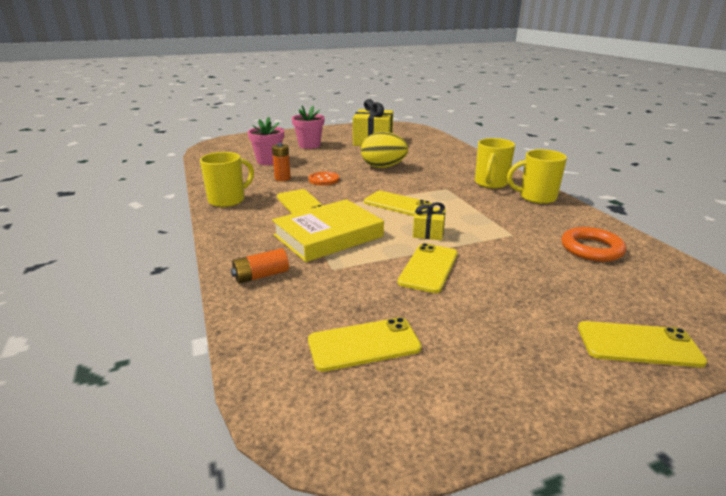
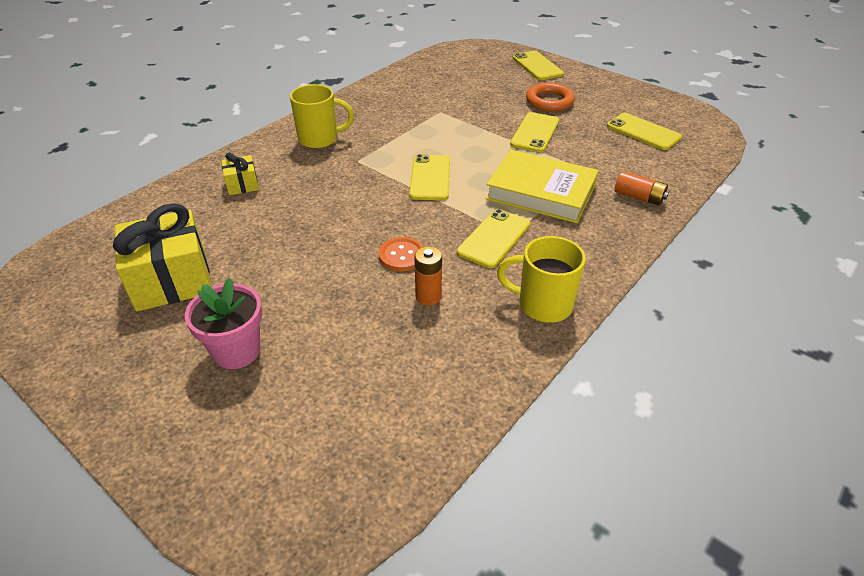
camera: 120 degrees left, 15 degrees up
pink flower pot [248,117,284,165] -> none
yellow egg [361,132,408,168] -> none
yellow phone [398,243,458,293] -> yellow phone turned 60 degrees counterclockwise [510,112,559,152]
yellow gift [413,202,446,240] -> yellow gift moved to [221,152,259,195]
yellow mug [507,149,567,204] -> none
orange ring [561,227,626,262] -> orange ring moved to [526,83,575,111]

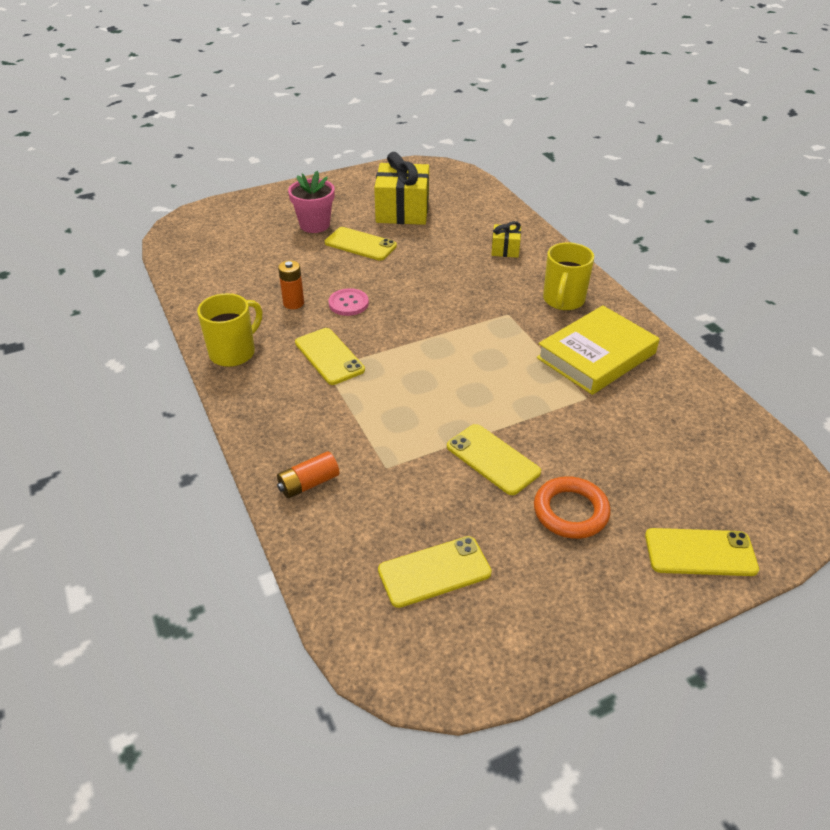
camera: 115 degrees right, 0 degrees up
orange button [379,237,424,272] -> pink button [328,288,369,316]
yellow phone [409,154,450,200] -> yellow phone moved to [325,227,397,261]
yellow book [486,150,599,223] -> yellow book moved to [537,305,660,395]

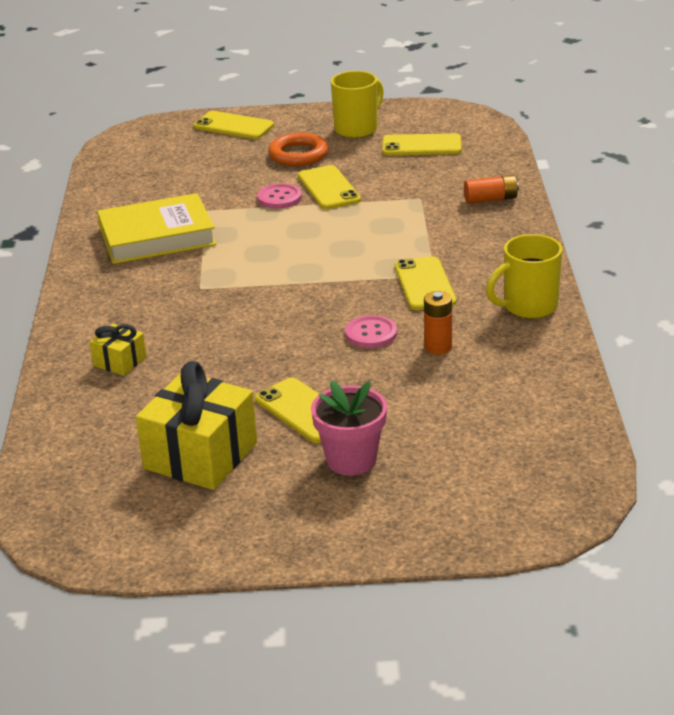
camera: 155 degrees left, 10 degrees down
yellow mug [543,242,594,311] -> yellow mug moved to [331,71,384,138]
none -> pink button [257,183,302,209]

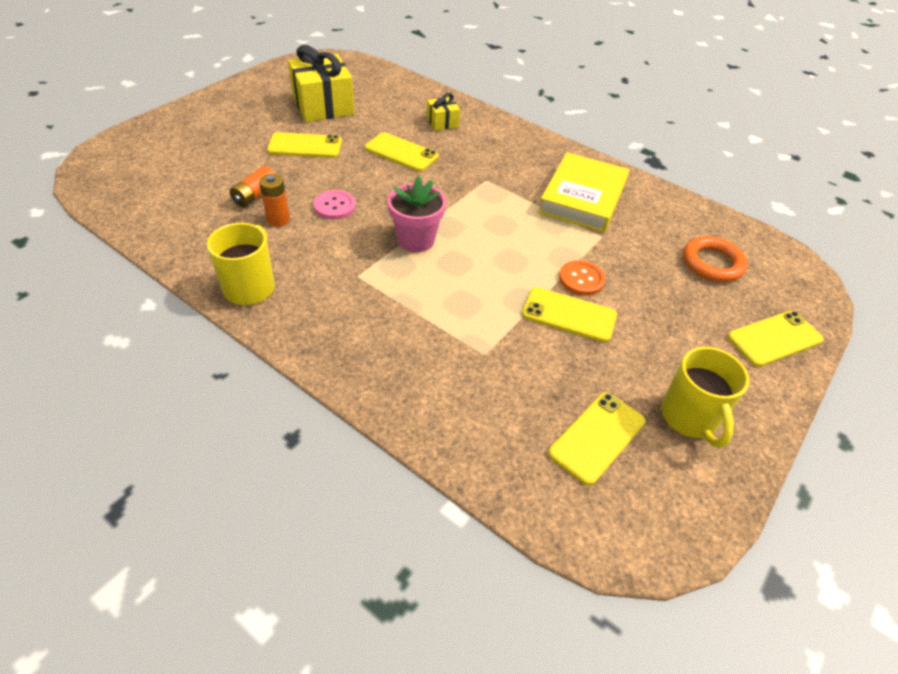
camera: 125 degrees right, 15 degrees up
pink button [257,183,302,209] -> orange button [559,260,605,296]
orange ring [268,132,328,166] -> orange ring moved to [683,236,747,282]
pink flower pot [311,380,387,476] -> pink flower pot moved to [388,176,446,252]
yellow phone [395,256,456,310] -> yellow phone moved to [365,132,438,172]
orange battery [464,175,519,204] -> orange battery moved to [230,166,275,207]

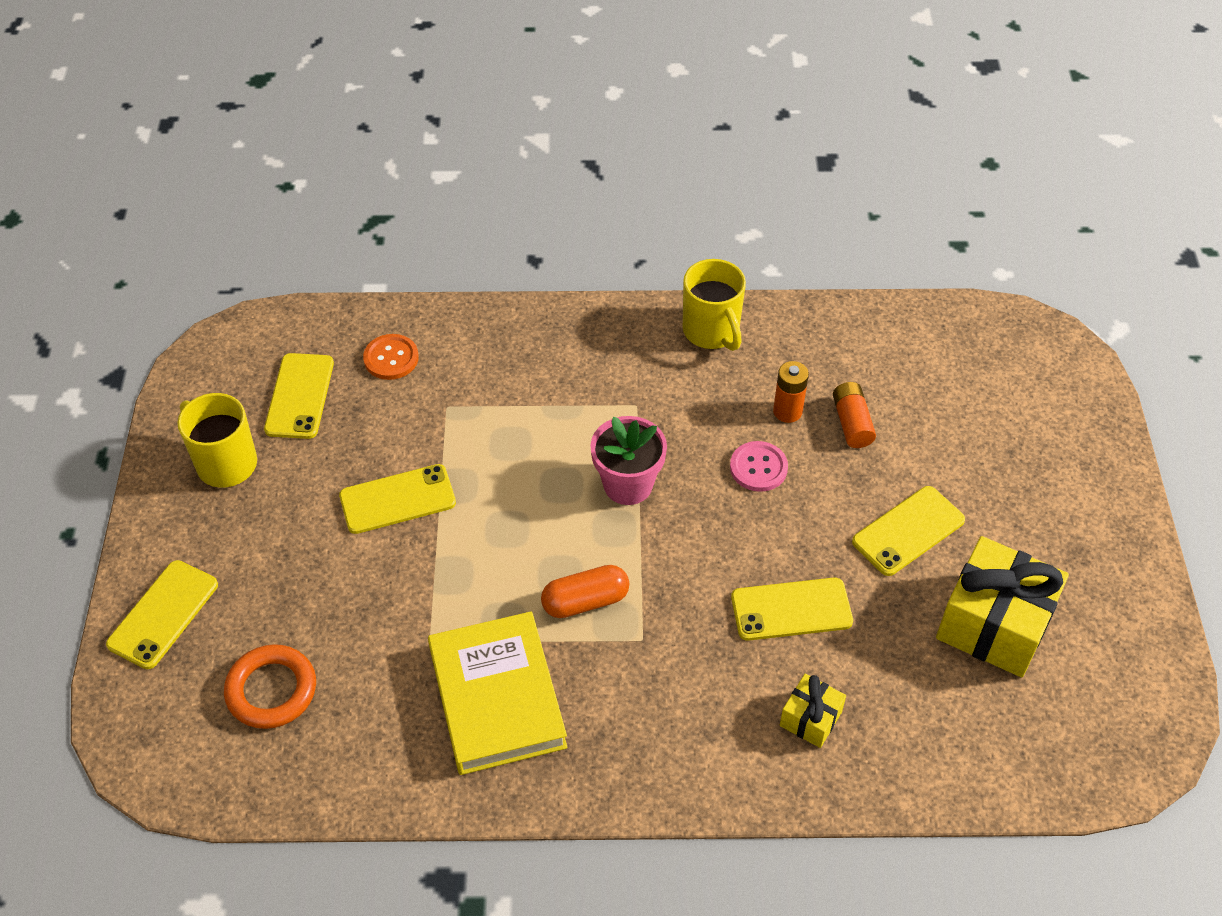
camera: 145 degrees right, 5 degrees up
orange button [559,260,605,296] -> orange button moved to [363,334,419,380]
none -> orange capsule [541,565,629,618]

